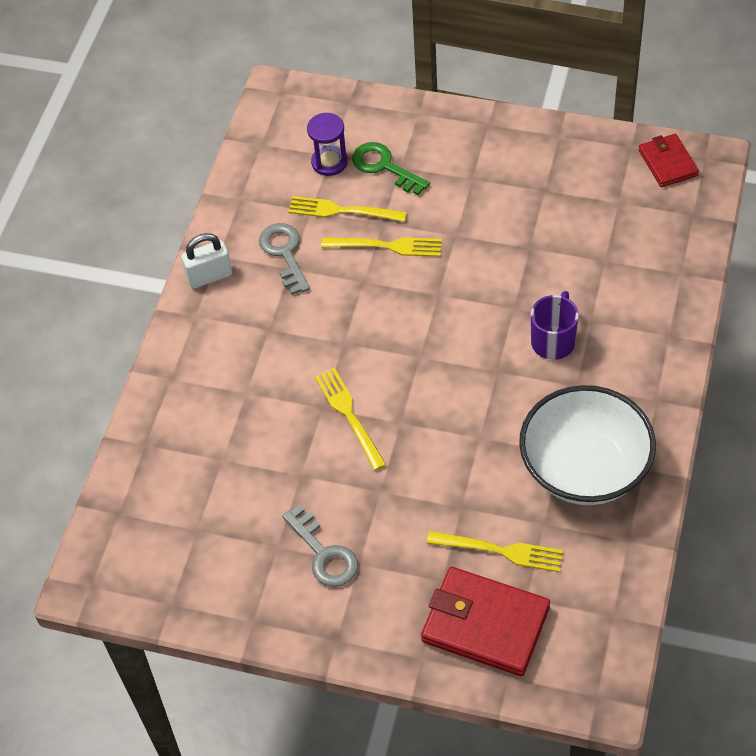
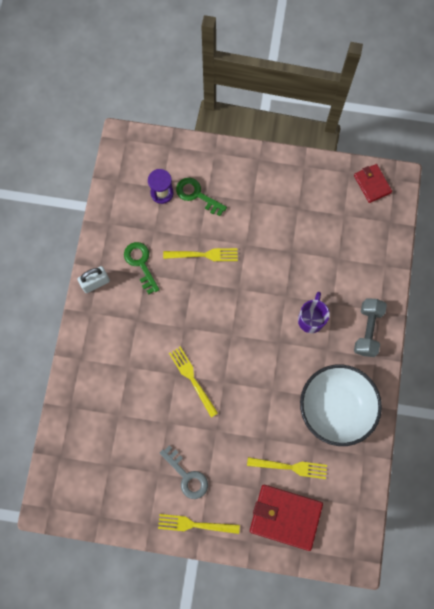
camera: 10 degrees left, 20 degrees up
grey key [259,223,310,295] -> green key [124,242,160,294]
yellow fork [288,196,407,222] -> yellow fork moved to [158,514,240,534]
none -> grey dumbbell [354,298,387,357]

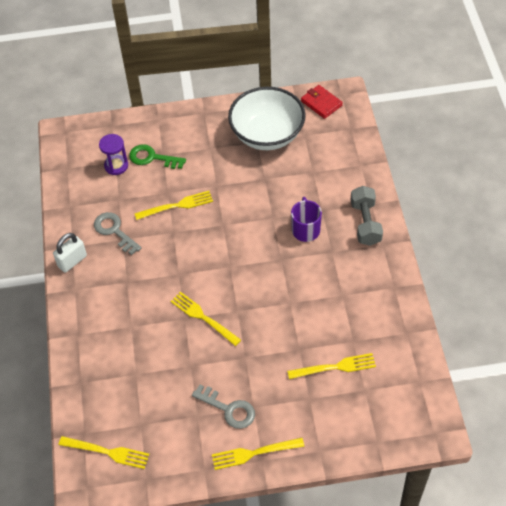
camera: 15 degrees left, 20 degrees down
green key [124,242,160,294] -> grey key [94,212,142,255]
red wallet [250,485,323,551] -> none
white bowl [300,364,382,446] -> white bowl moved to [228,87,306,150]
none -> yellow fork [59,436,149,469]

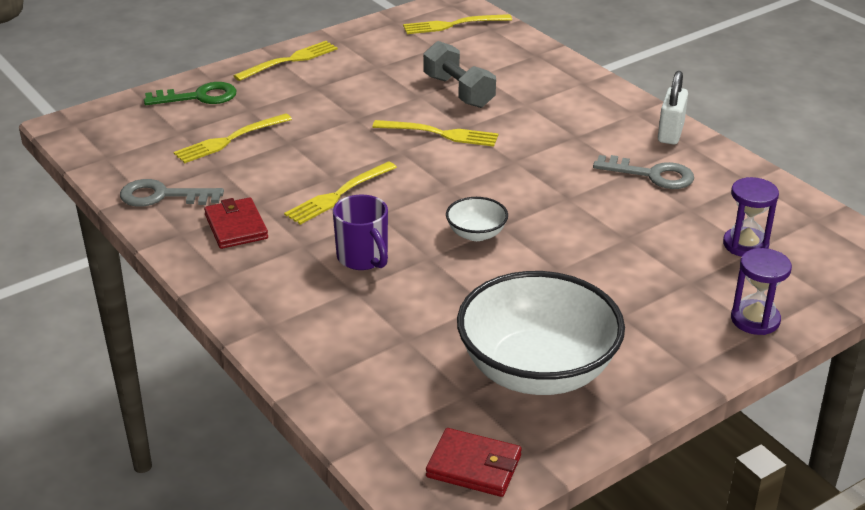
camera: 150 degrees right, 20 degrees down
green key [129,144,186,169] -> green key moved to [144,82,236,105]
yellow fork [134,191,213,220] -> yellow fork moved to [284,161,397,225]
grey key [192,385,255,429] -> grey key moved to [120,179,224,207]
grey dumbbell [351,186,383,246] -> grey dumbbell moved to [423,41,496,108]
none -> red wallet [204,197,268,249]
none -> white bowl [446,197,508,241]
none -> purple hourglass [731,248,792,335]

